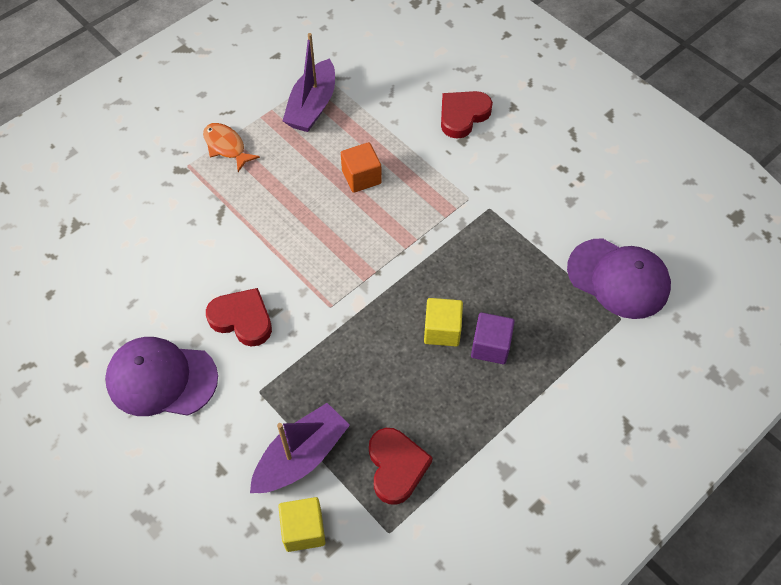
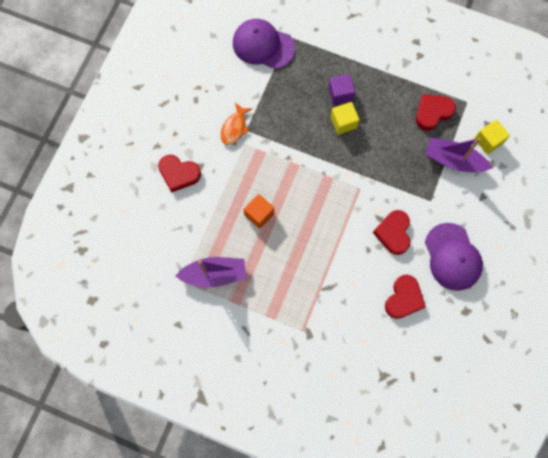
camera: 115 degrees left, 15 degrees up
orange fish [203,123,260,172] -> orange fish moved to [221,102,252,145]
purple cap [567,238,671,319] -> purple cap turned 75 degrees counterclockwise [233,19,295,69]
none -> red heart [385,275,426,319]

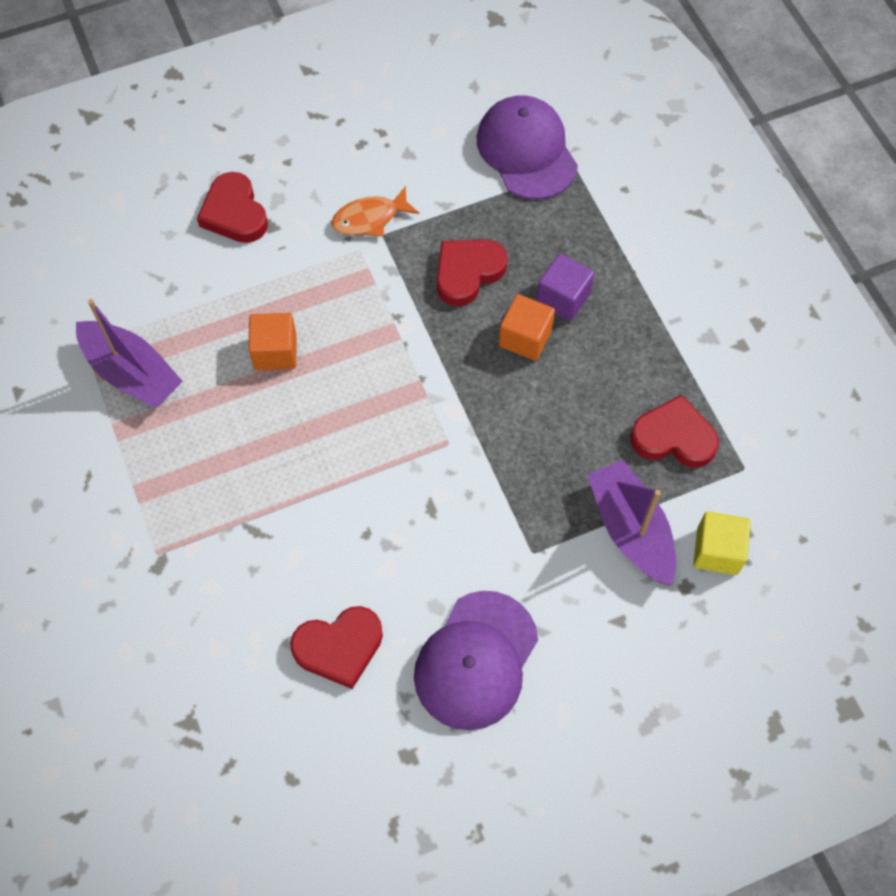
camera: 45 degrees right, 10 degrees down
yellow cube [331,102,359,135] -> orange cube [499,294,555,361]
red heart [373,210,410,255] -> red heart moved to [437,240,508,307]

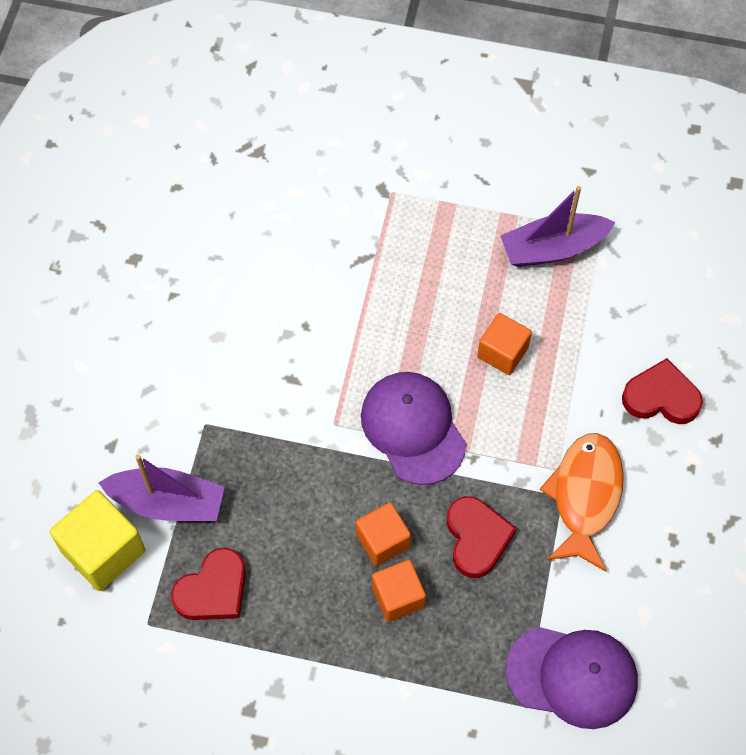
camera: 125 degrees right, 0 degrees up
red heart [290,606,383,689] -> none
orange fish [331,186,419,237] -> orange fish [539,433,624,572], size x1.62
purple cap [414,591,538,730] -> purple cap moved to [361,372,466,485]
purple cube [536,254,594,321] -> orange cube [372,560,426,622]
yellow cube [693,512,751,575] -> yellow cube [50,490,145,591], size x1.52

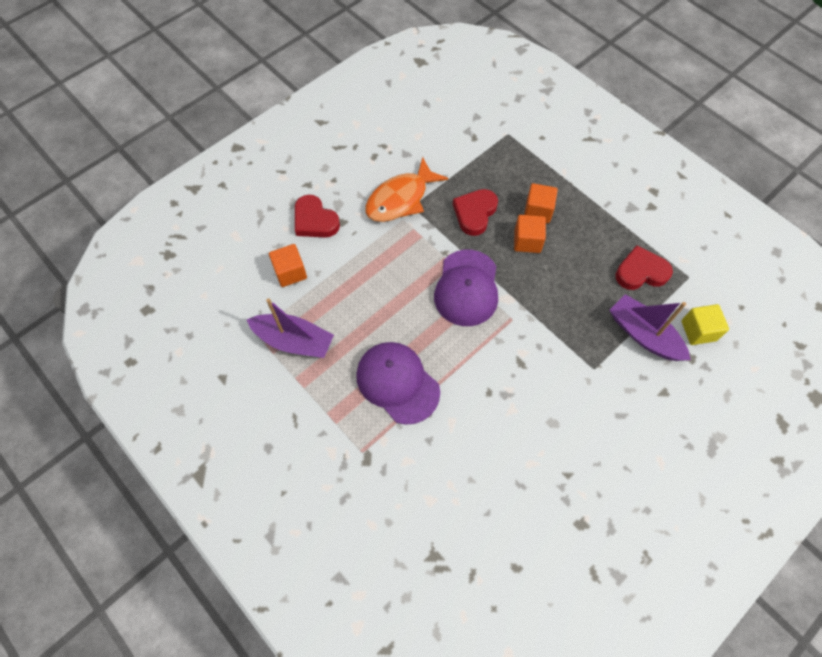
camera: 145 degrees left, 0 degrees up
yellow cube [50,490,145,591] -> yellow cube [681,304,729,345], size x0.66
orange cube [477,313,532,375] -> orange cube moved to [269,244,307,287]
purple cap [506,627,638,729] -> purple cap moved to [356,342,440,425]

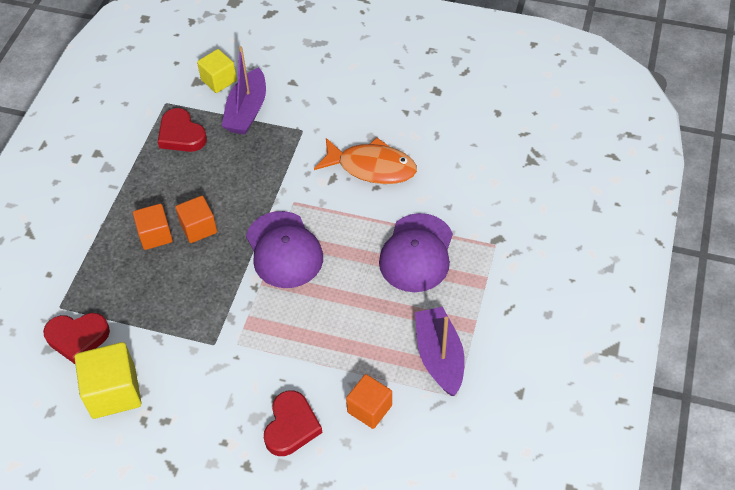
camera: 120 degrees left, 10 degrees down
orange fish [365,157,448,222] -> orange fish moved to [314,137,417,184]
purple cap [434,250,498,326] -> purple cap turned 90 degrees clockwise [246,211,323,288]
red heart [453,189,498,236] -> red heart moved to [43,313,110,364]
none -> yellow cube [75,342,141,419]

